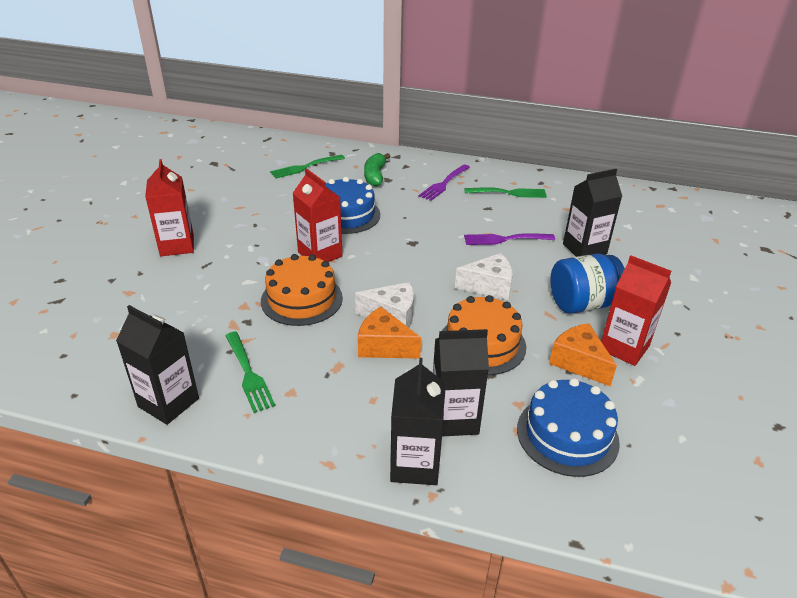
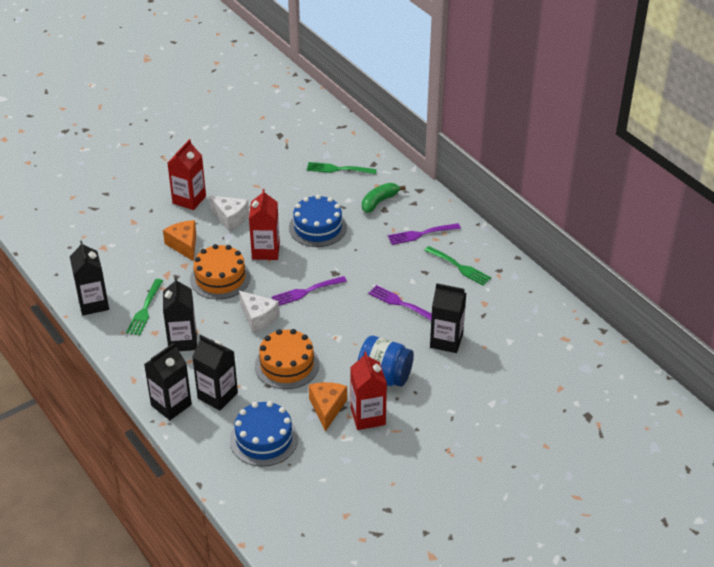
camera: 40 degrees right, 5 degrees up
orange cheese [358,307,421,359] -> orange cheese moved to [163,220,196,261]
white cheese [455,253,513,300] -> white cheese moved to [209,196,249,231]
none -> black carton [163,277,197,351]
none -> purple fork [272,276,347,306]

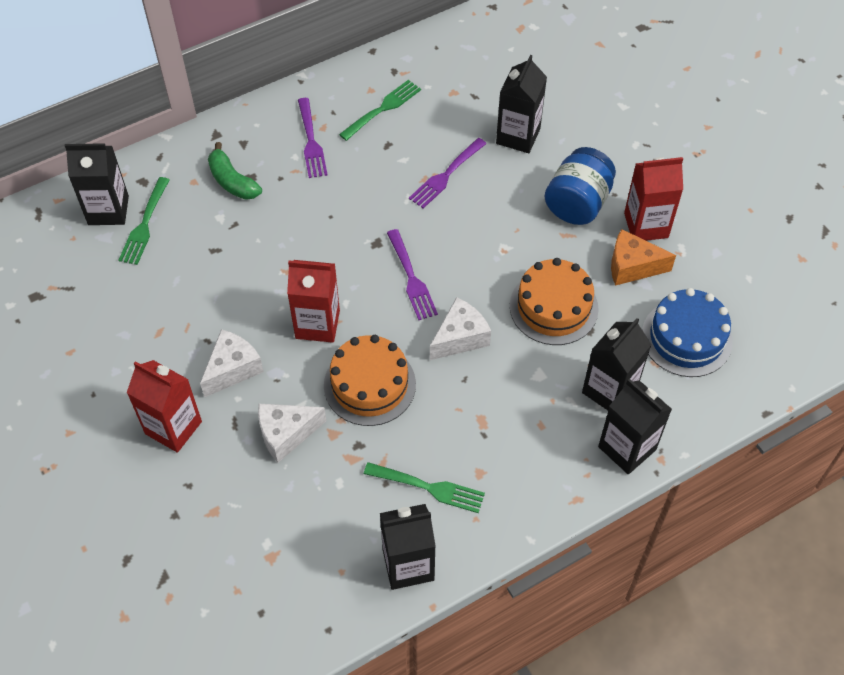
camera: 85 degrees left, 15 degrees up
orange cheese [163,220,196,261] -> white cheese [258,404,326,463]
black carton [163,277,197,351] -> black carton moved to [65,143,129,225]
blue cake [289,195,347,247] -> none

